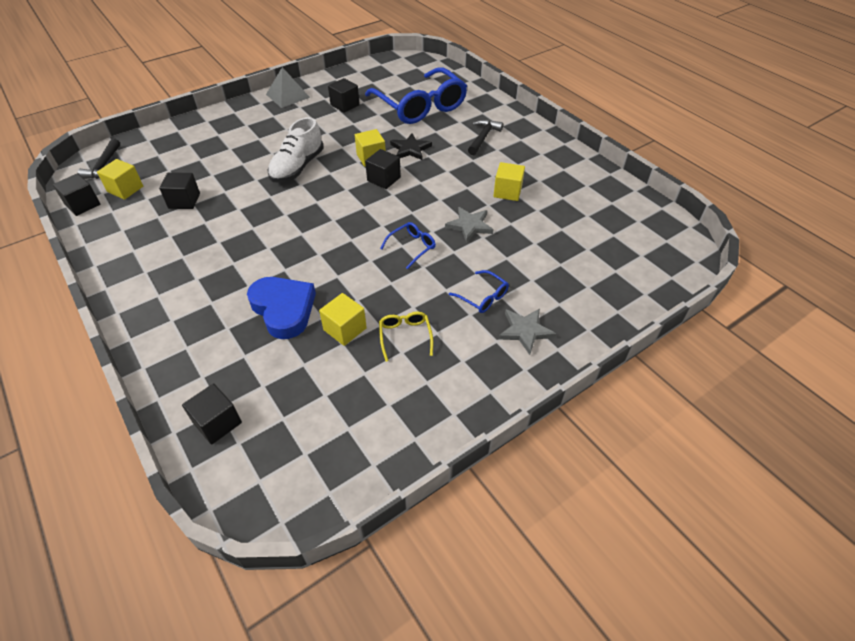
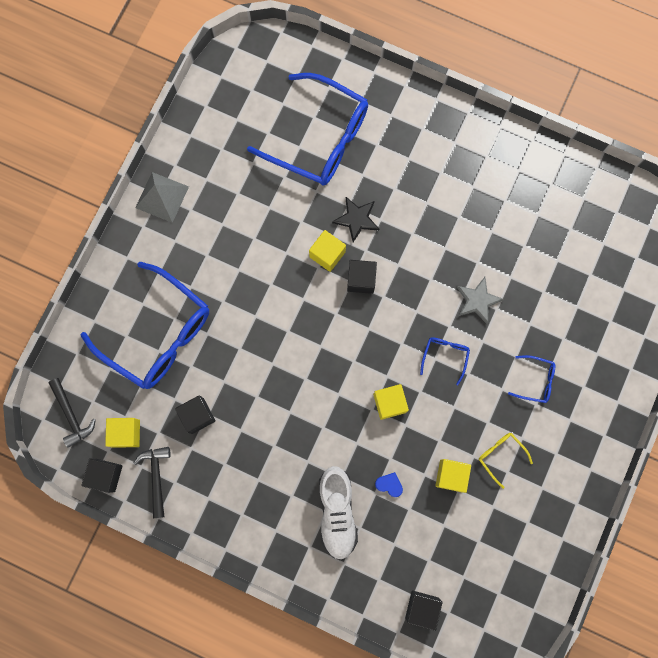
camera: 30 degrees left, 30 degrees up
blue heart [247,277,316,339] -> blue heart [375,472,403,497], size x0.41
white shoe [267,117,324,183] -> white shoe moved to [319,466,358,560]
black cube [328,78,360,113] -> none
black hammer [468,119,503,155] -> black hammer moved to [133,447,171,518]
yellow cube [494,162,525,201] -> yellow cube moved to [373,384,409,420]
grey star [498,309,556,355] -> none
none -> blue glasses [80,262,209,389]

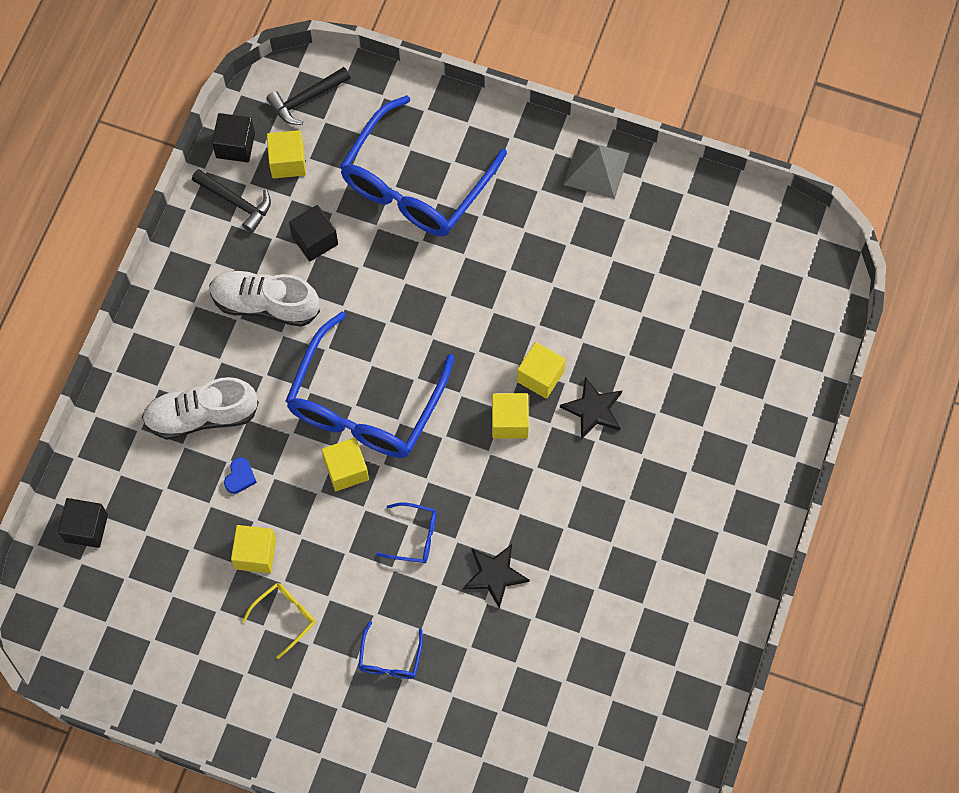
camera: 85 degrees right, 10 degrees down
black hammer [133,447,171,518] -> black hammer turned 45 degrees clockwise [192,169,271,233]
blue glasses [247,73,368,186] -> blue glasses moved to [286,312,455,458]
black cube [347,260,377,294] -> yellow cube [492,393,529,439]
grey star [457,277,504,324] -> black star [463,544,530,609]
none -> white shoe [209,270,320,327]

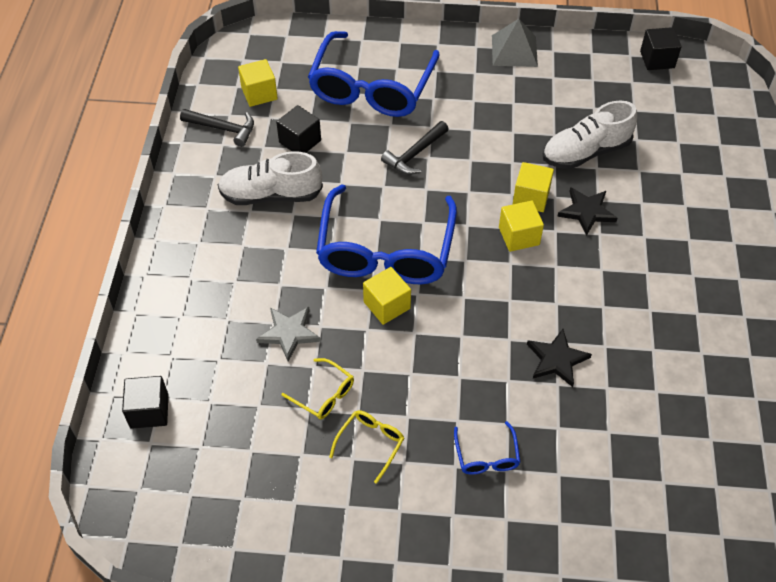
camera: 15 degrees left, 15 degrees down
white shoe [142,377,259,440] -> white shoe moved to [543,101,637,169]
black cube [212,113,255,162] -> black cube moved to [640,27,682,70]
blue heart [224,457,257,494] -> grey star [256,307,321,362]
yellow cube [231,525,276,573] -> yellow glasses [281,358,354,419]
black hammer [266,67,350,125] -> black hammer moved to [381,121,449,175]
blue glasses [376,502,437,563] -> none

